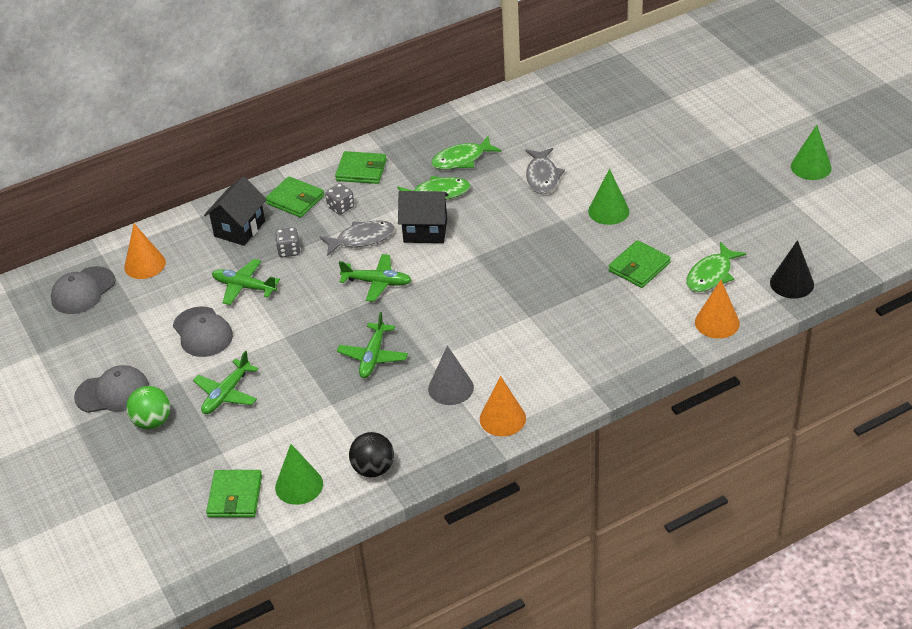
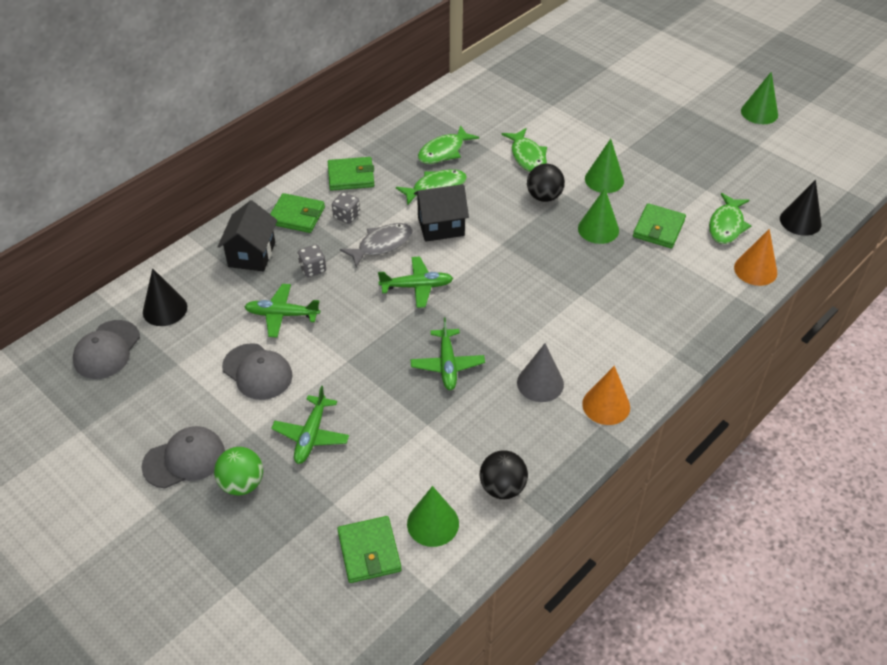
camera: 20 degrees left, 5 degrees up
orange cone [124,224,166,279] -> black cone [143,268,187,326]
grey fish [525,148,565,194] -> green fish [502,128,547,172]
none -> black ball [527,164,565,202]
none -> green cone [578,188,619,244]

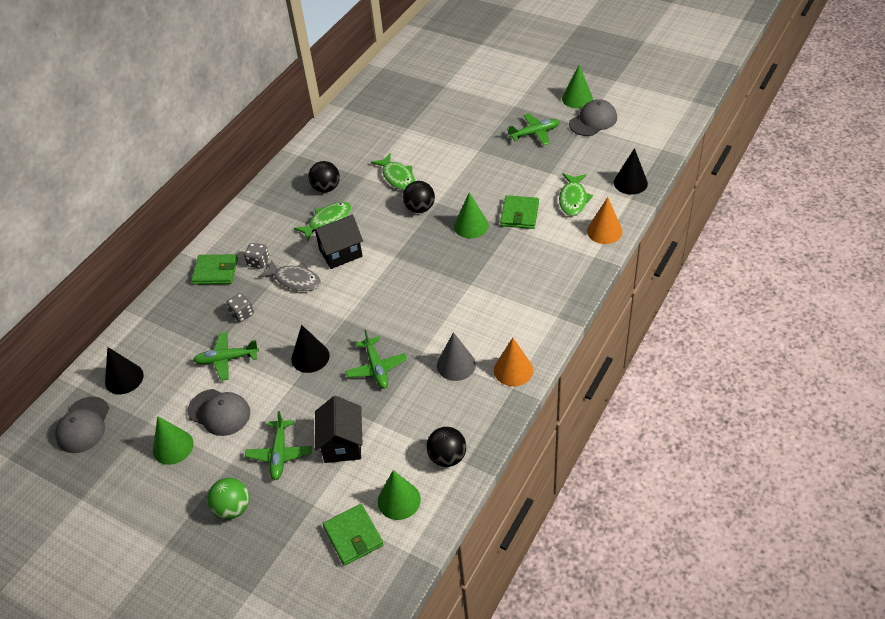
camera: 10 degrees left, 0 degrees up
grey cap [141,426,225,488] -> grey cap moved to [569,99,617,136]
black house [217,200,277,271] -> black house moved to [315,396,363,463]
green wallet [328,157,374,190] -> none
grey fish [340,223,413,267] -> grey fish turned 75 degrees clockwise [258,260,321,291]
green plane [378,257,453,308] -> green plane moved to [507,113,560,145]
green fish [418,125,479,164] -> black ball [308,161,340,192]
green cone [585,139,624,193] -> green cone moved to [153,416,194,465]
none -> black cone [291,325,330,373]

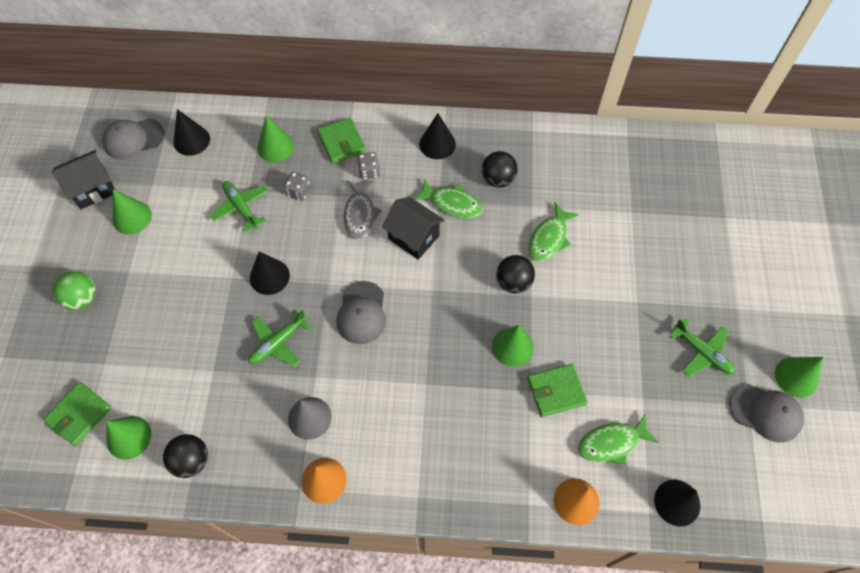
camera: 60 degrees right, 15 degrees up
grey cap [188,389,250,436] -> grey cap moved to [336,281,386,344]
green plane [245,411,312,480] -> none
black house [315,396,363,463] -> black house moved to [52,150,116,209]
none -> green cone [257,116,294,162]
none -> black cone [419,113,456,159]

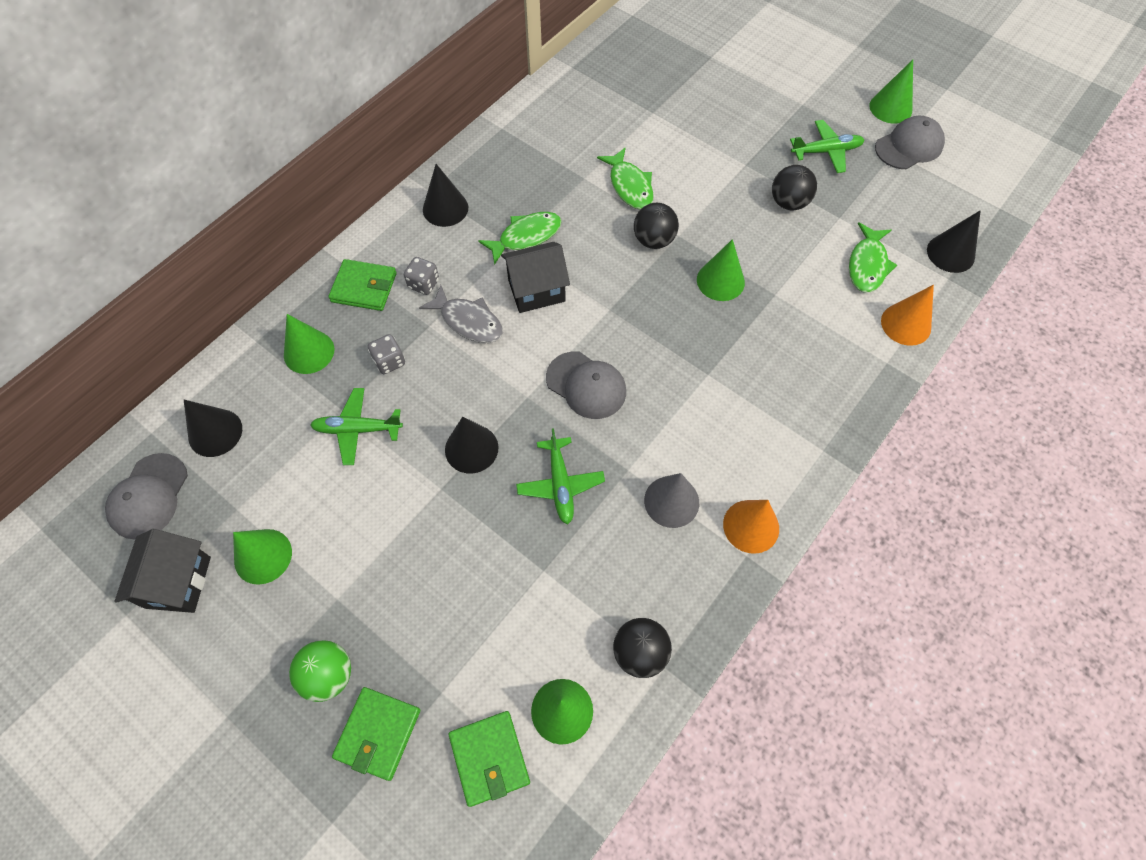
camera: 55 degrees left, 0 degrees up
black ball [482,151,518,188] -> black ball moved to [772,165,817,210]
green wallet [527,364,588,417] -> green wallet moved to [332,687,420,781]

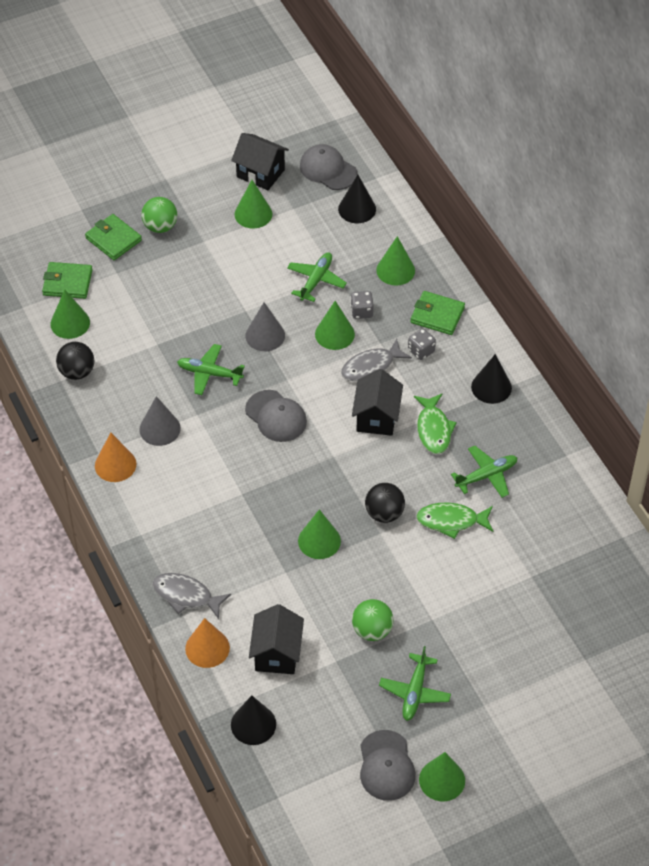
camera: 115 degrees right, 10 degrees down
green wallet [328,259,397,311] -> green wallet turned 75 degrees clockwise [410,291,465,335]
black cone [445,417,498,473] -> grey cone [245,302,285,351]
grey cap [546,351,626,419] -> grey cap turned 105 degrees counterclockwise [245,390,307,442]
black ball [772,165,817,210] -> green ball [352,599,394,641]
green fish [849,222,897,292] -> black house [249,604,304,674]
none -> grey fish [152,573,231,619]
none -> green cone [315,301,355,350]
none -> green plane [451,446,517,498]

